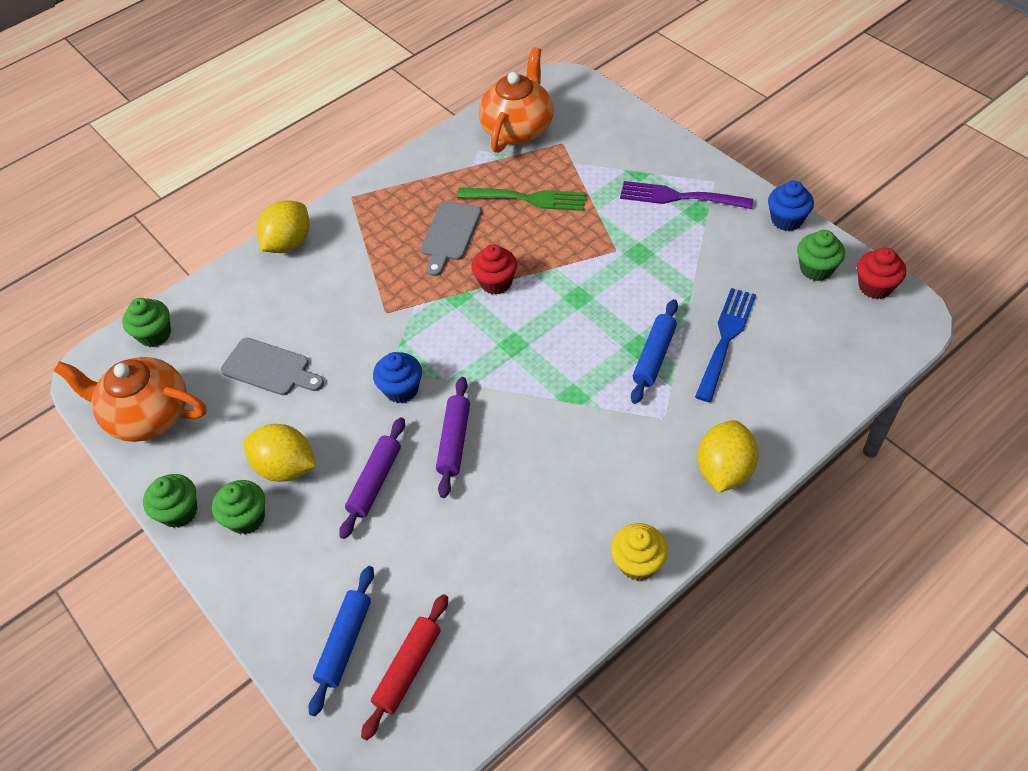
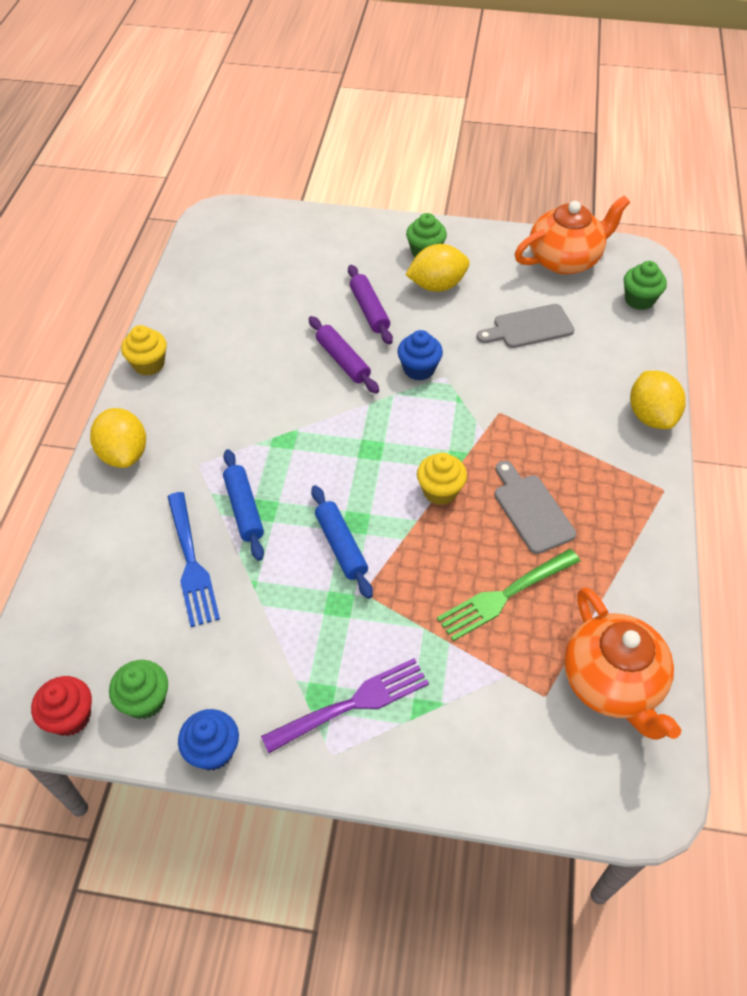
camera: 135 degrees right, 0 degrees up
green cupcake [143,474,197,528] -> none
blue rolling pin [309,566,374,716] -> blue rolling pin moved to [311,485,373,599]
red rolling pin [361,594,448,741] -> none
red cupcake [471,244,517,295] -> yellow cupcake [417,453,467,505]

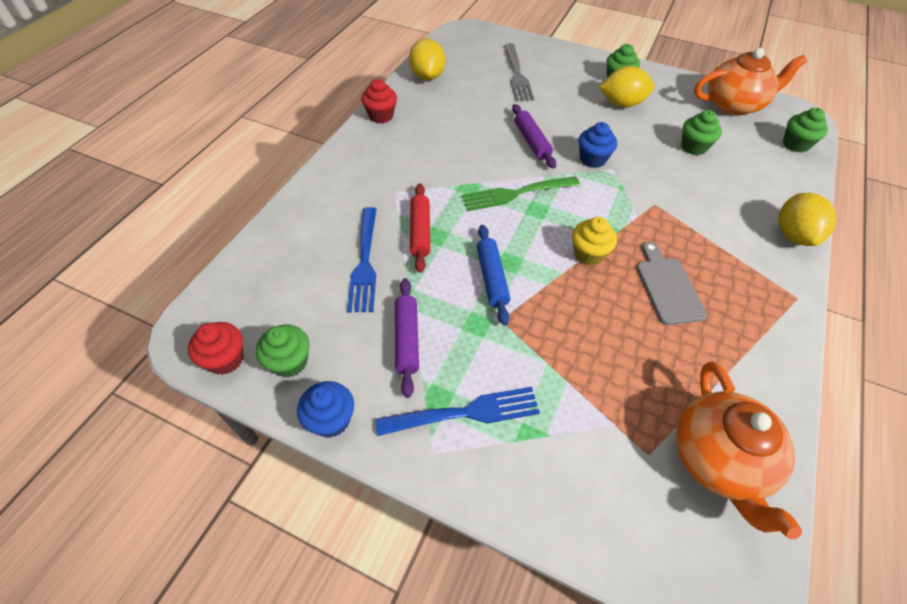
camera: 15 degrees right, 0 degrees up
yellow lemon [90,408,146,468] -> yellow lemon moved to [409,39,445,81]
yellow cupcake [121,325,167,376] -> red cupcake [361,79,397,123]
blue rolling pin [223,449,264,561] -> red rolling pin [410,183,430,273]
purple fork [261,658,429,753] -> blue fork [376,387,540,436]
purple rolling pin [348,265,393,345] -> purple rolling pin moved to [395,278,419,398]
green fork [437,549,580,641] -> green fork moved to [462,176,580,211]
grey cutting board [477,304,575,348] -> green cupcake [681,110,722,155]
none -> grey fork [504,43,534,101]

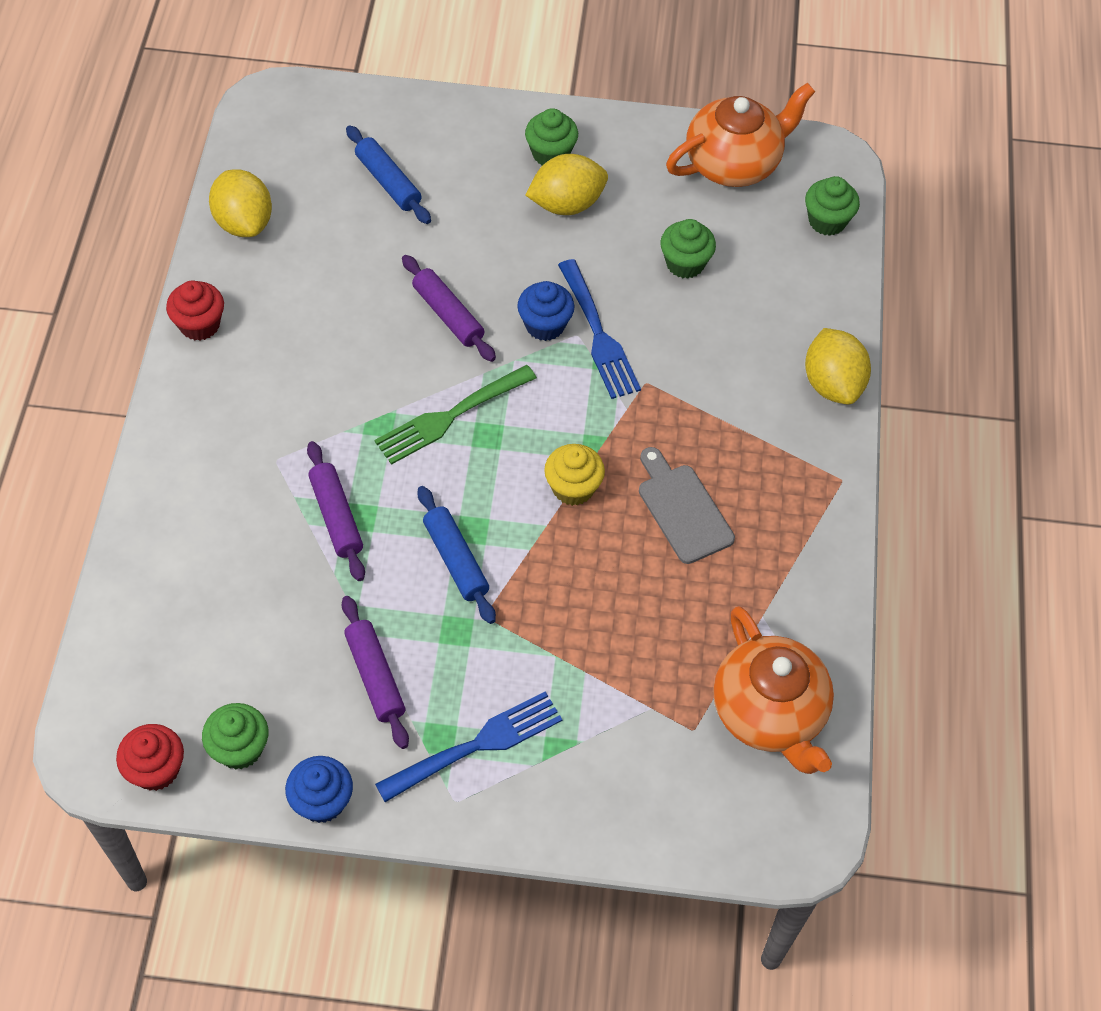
camera: 20 degrees left, 5 degrees up
blue fork [347,207,376,312] -> blue fork moved to [558,259,641,399]
red rolling pin [410,183,430,273] -> purple rolling pin [307,441,365,581]
grey fork [504,43,534,101] -> blue rolling pin [346,125,431,224]

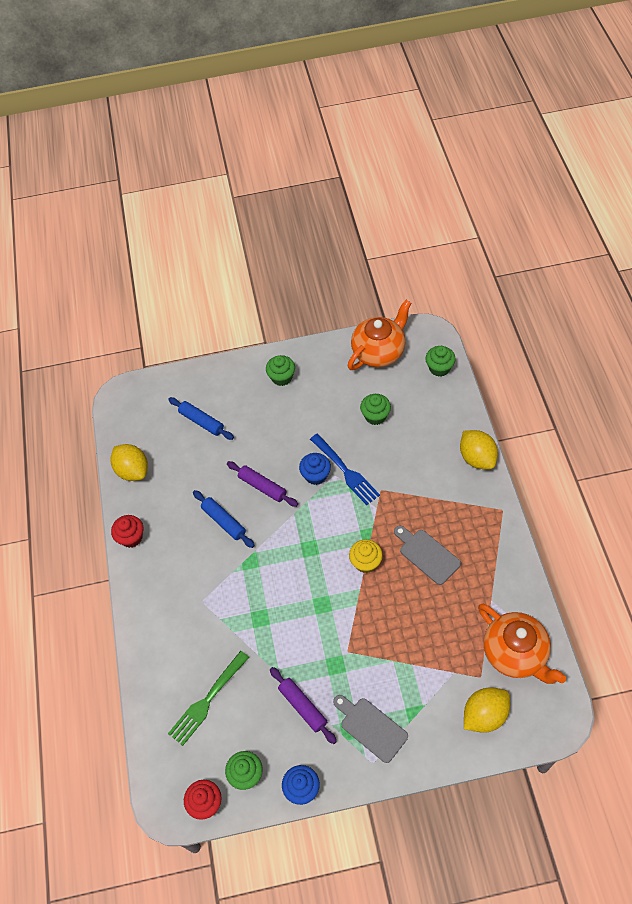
camera: 10 degrees left, 0 degrees up
purple rolling pin [307,441,365,581] -> none
green fork [374,365,537,465] -> green fork moved to [168,651,249,746]
blue fork [375,691,563,802] -> grey cutting board [333,695,408,763]
blue rolling pin [418,486,496,624] -> blue rolling pin moved to [193,490,255,548]
yellow lemon [525,154,608,215] -> yellow lemon moved to [464,687,510,733]

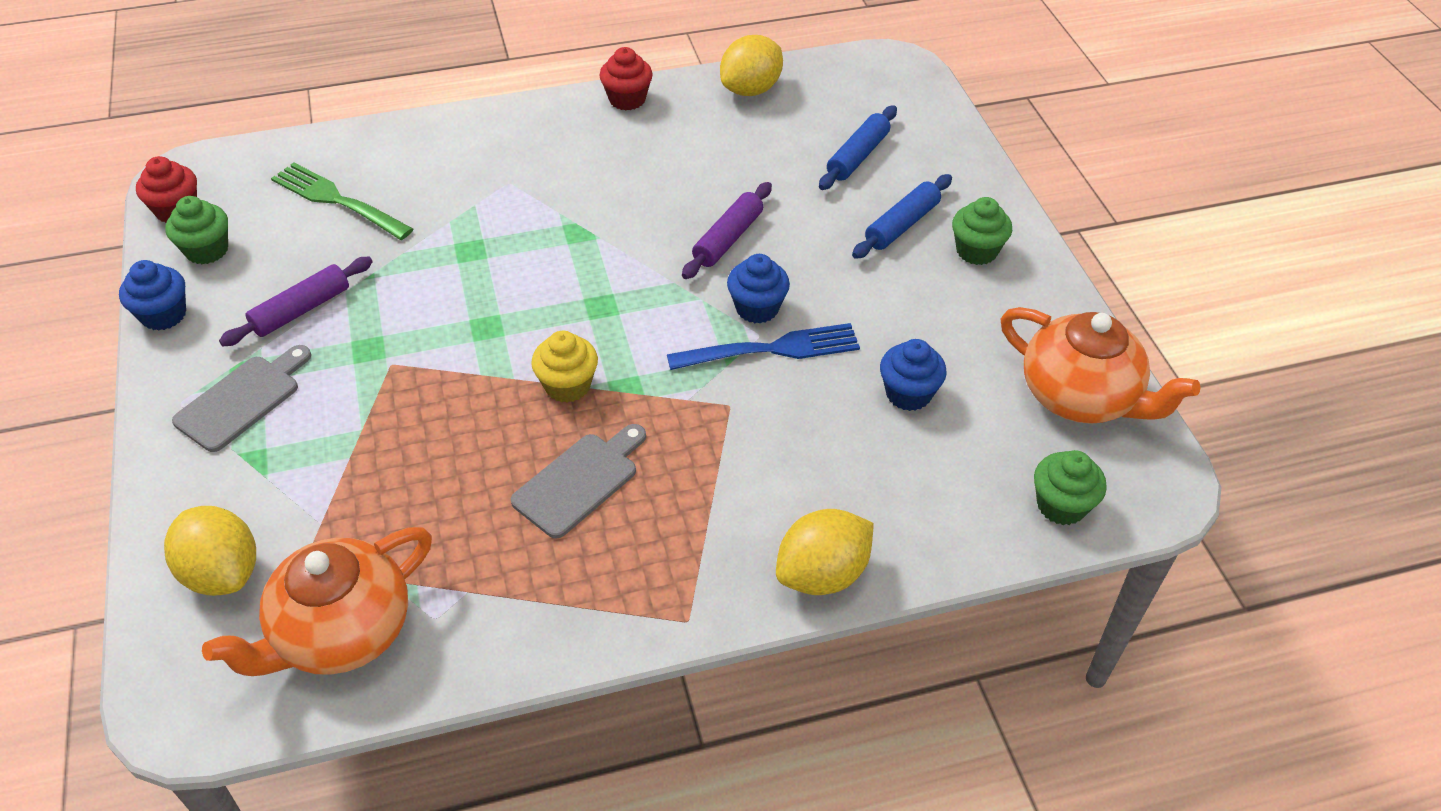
camera: 80 degrees right, 10 degrees down
blue rolling pin [193,490,255,548] -> blue rolling pin moved to [852,174,952,259]
blue fork [310,434,380,505] -> blue fork turned 150 degrees counterclockwise [667,323,860,370]
green cupcake [360,394,391,425] -> blue cupcake [880,339,947,411]

